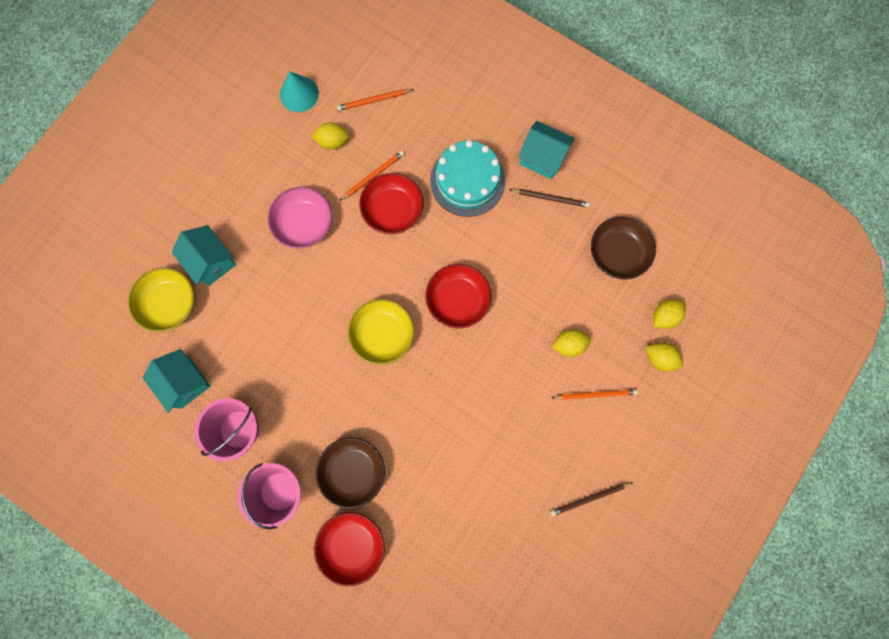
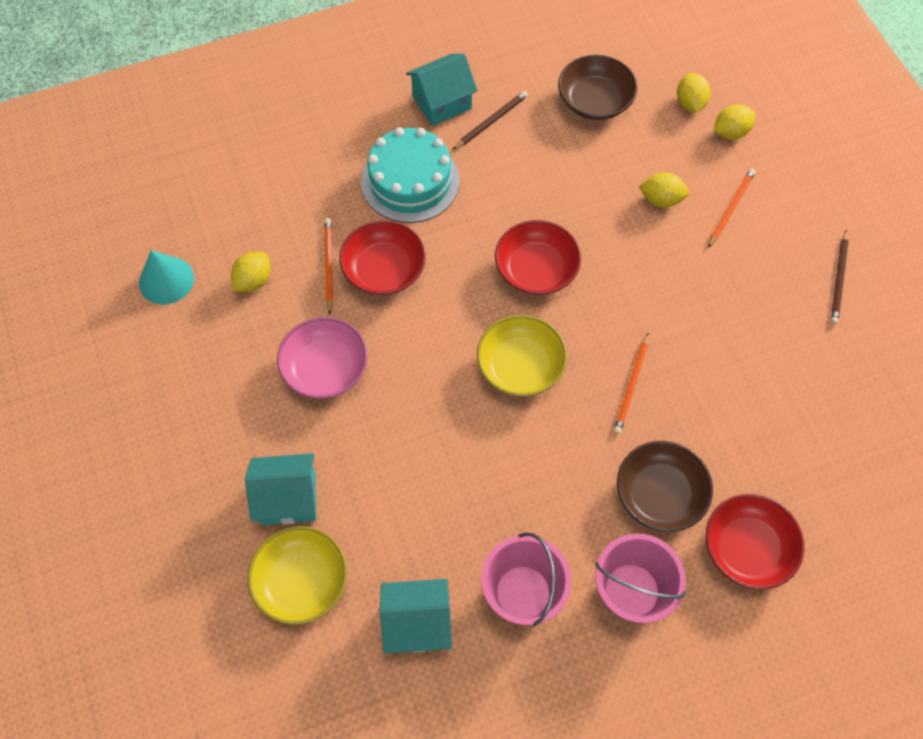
camera: 55 degrees left, 15 degrees down
orange pencil [337,89,414,111] -> orange pencil moved to [614,332,649,434]
yellow lemon [552,329,591,357] -> yellow lemon turned 75 degrees clockwise [638,172,689,208]

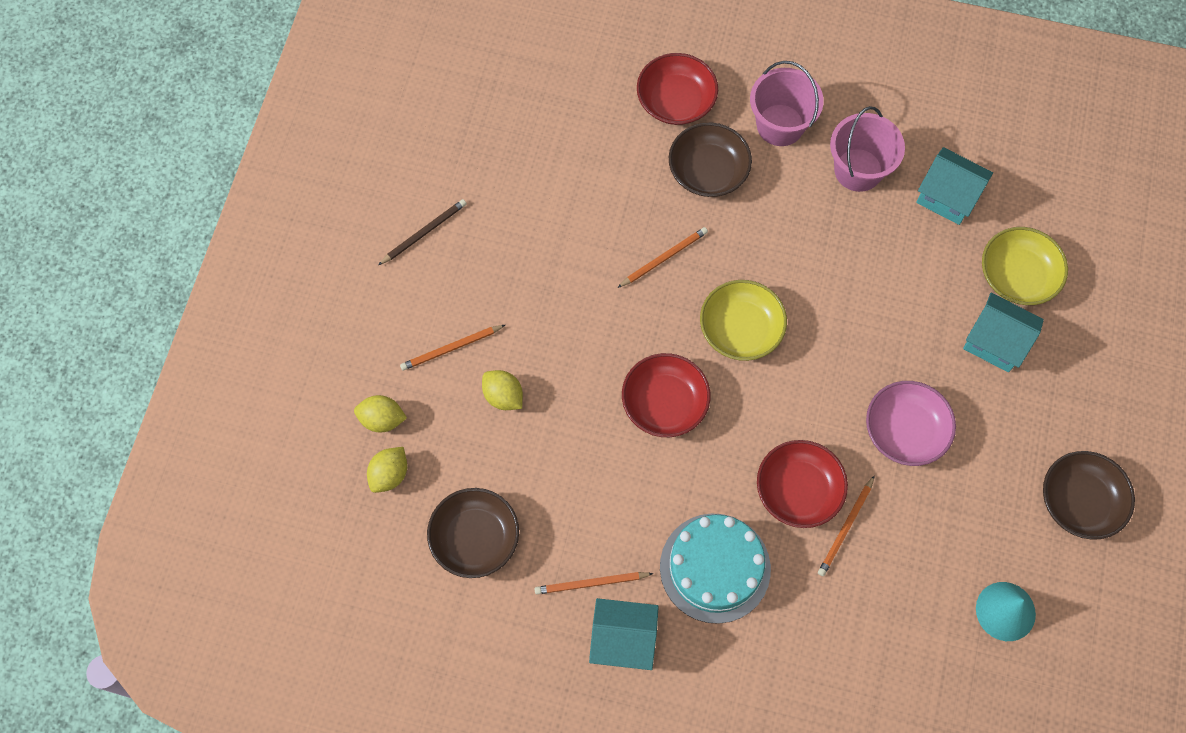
camera: 145 degrees left, 5 degrees up
yellow lemon [231,252,271,292] -> none
brown pencil [452,91,528,150] -> orange pencil [534,572,654,594]
none -> brown bowl [1043,451,1135,540]

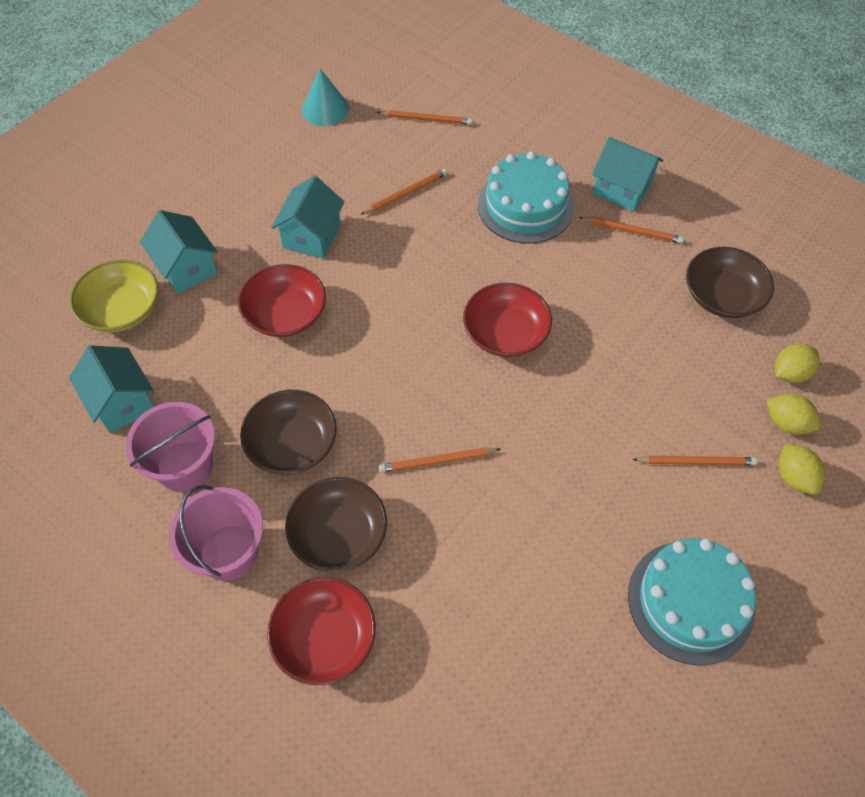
camera: 155 degrees left, 10 degrees down
brown pencil [378,199,466,265] -> turquoise cake [628,538,756,666]
yellow lemon [482,370,523,410] -> yellow lemon moved to [779,444,825,495]
yellow bowl [700,280,787,361] -> none
red bowl [757,440,848,528] -> red bowl moved to [238,264,326,337]
pink bowl [866,381,956,466] -> turquoise house [271,176,345,259]
brown bowl [1043,451,1135,540] -> brown bowl moved to [240,390,337,475]
none -> orange pencil [377,110,473,125]

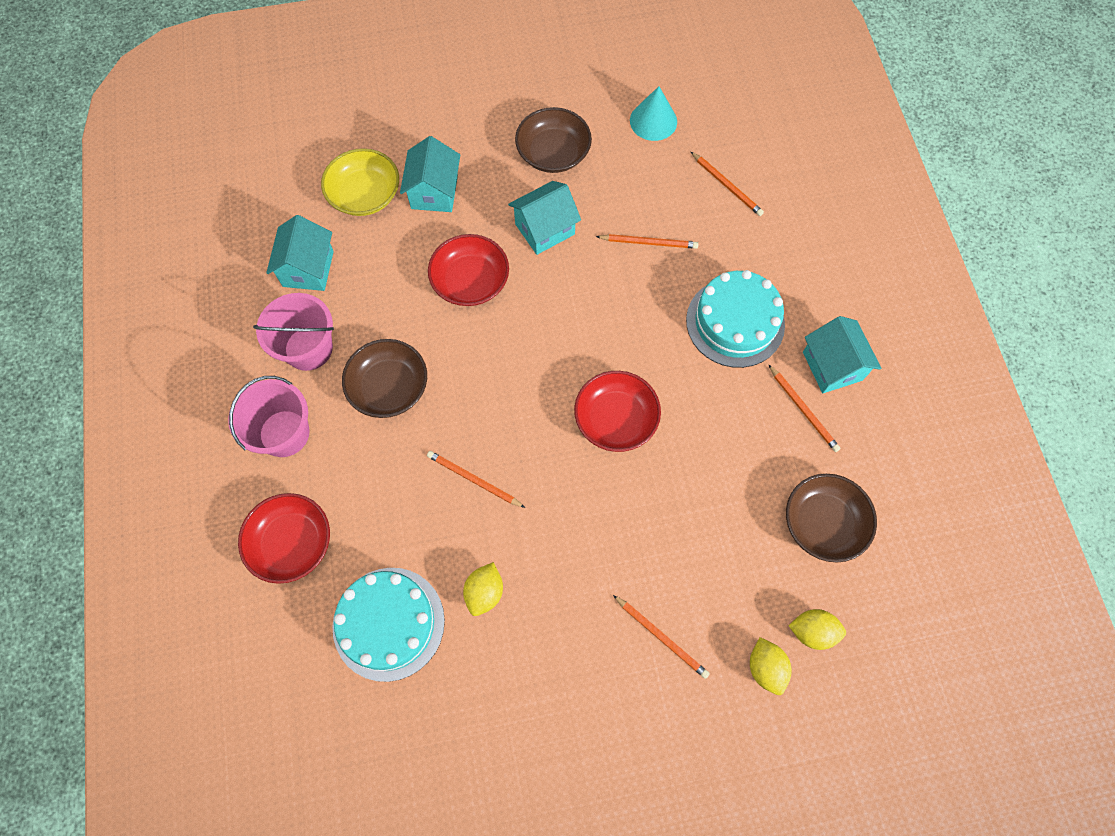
camera: 40 degrees right, 10 degrees up
brown bowl [285,477,387,572] -> brown bowl moved to [515,107,592,173]
turquoise cake [628,538,756,666] -> turquoise cake moved to [332,568,445,682]
yellow lemon [779,444,825,495] -> yellow lemon moved to [463,562,503,616]

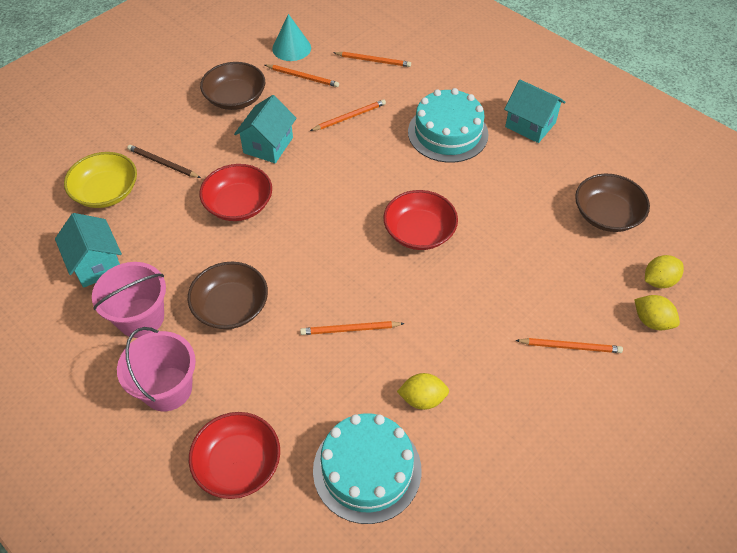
camera: 35 degrees left, 15 degrees down
turquoise house [400,136,460,212] -> brown pencil [127,145,201,178]
yellow lemon [463,562,503,616] -> yellow lemon turned 75 degrees counterclockwise [397,373,449,410]
orange pencil [768,364,841,452] -> orange pencil moved to [265,65,339,87]

